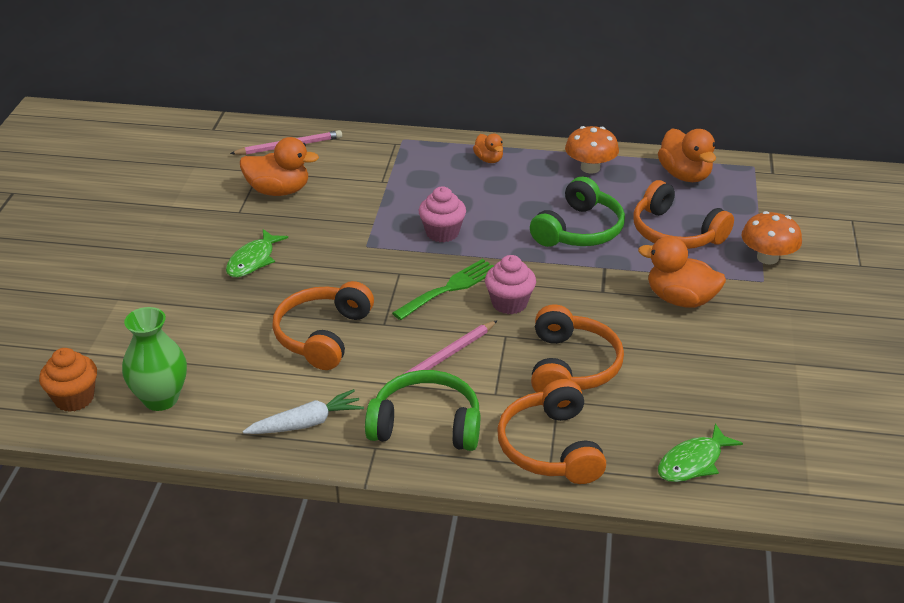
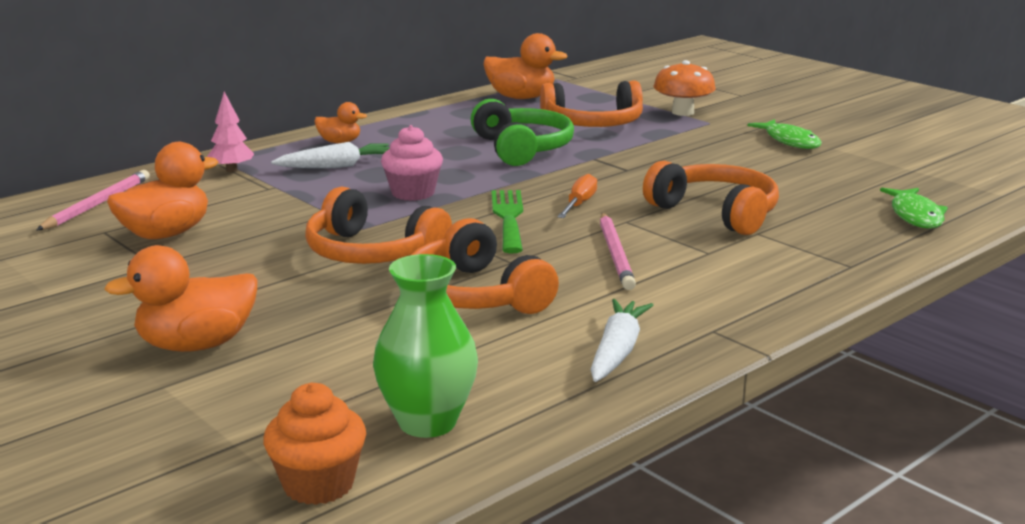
camera: 50 degrees left, 15 degrees down
green fish [226,229,288,277] -> green fish moved to [748,119,822,149]
green headphones [365,370,480,451] -> none
pink cupcake [485,255,536,314] -> orange screwdriver [557,174,597,218]
orange headphones [497,379,606,484] -> orange headphones moved to [305,187,452,264]
orange mushroom [565,126,619,174] -> none
orange duck [638,236,726,308] -> orange duck moved to [104,245,257,352]
none -> pink tree [207,92,254,173]
none -> white carrot [271,142,390,168]

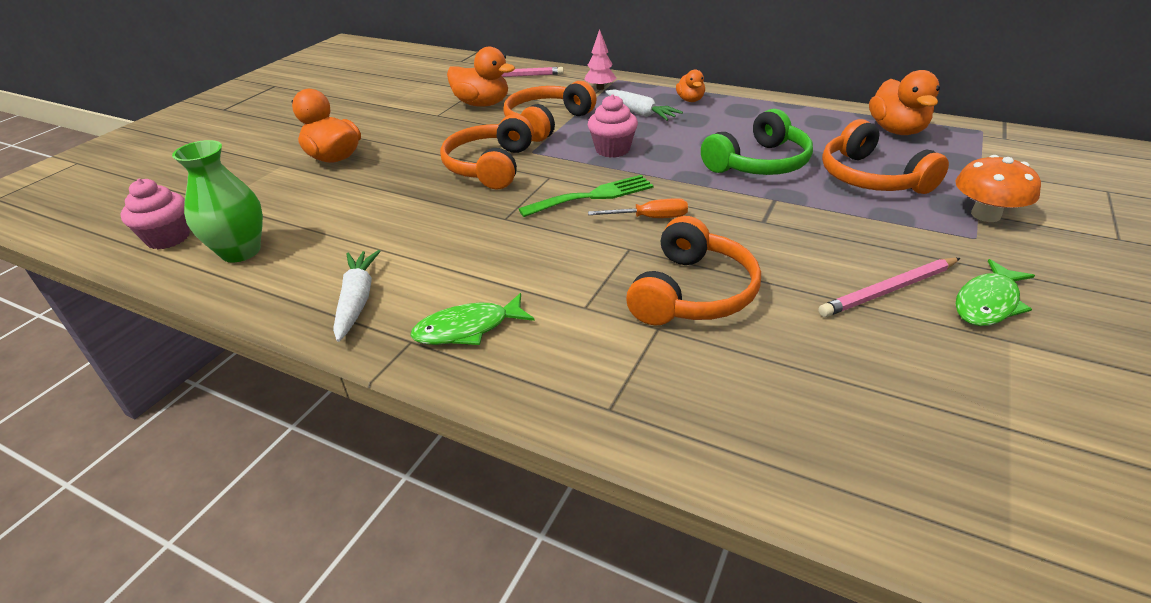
camera: 70 degrees right, 15 degrees up
orange cupcake [263,383,366,505] -> pink cupcake [121,178,190,250]
orange headphones [411,218,559,314] -> orange headphones moved to [503,81,597,142]
white carrot [590,299,654,382] -> white carrot turned 90 degrees counterclockwise [333,250,380,342]
pink pencil [600,213,636,290] -> pink pencil moved to [819,258,960,317]
green fish [880,188,948,229] -> green fish moved to [410,293,535,345]

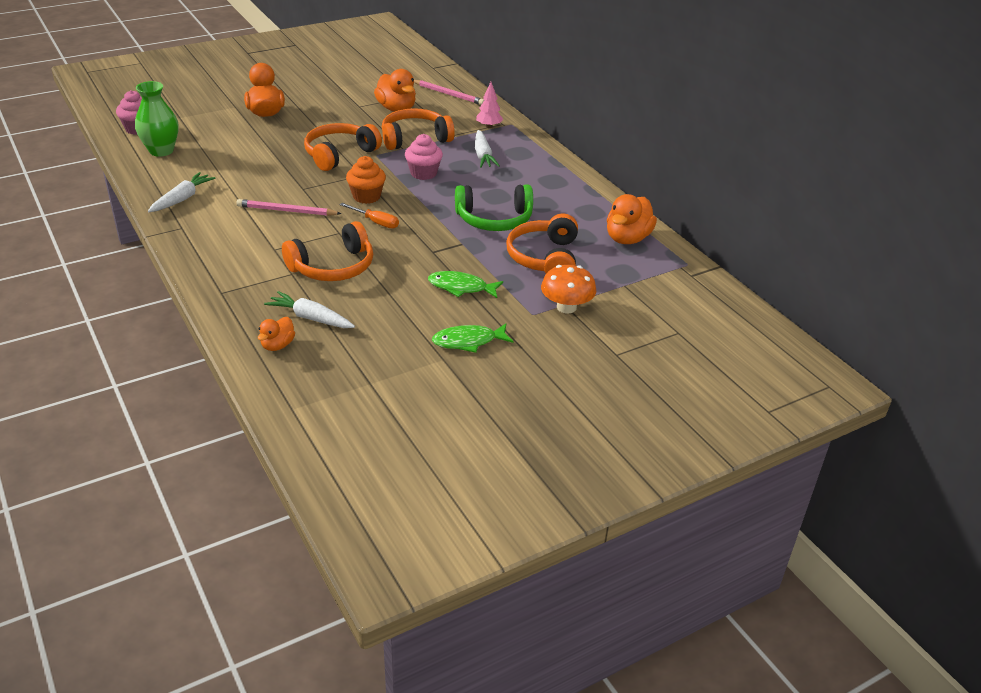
camera: 30 degrees right, 0 degrees up
green fish [410,293,535,345] -> green fish moved to [428,271,503,298]
green fork [518,175,654,217] -> orange cupcake [346,156,386,204]
orange duck [676,69,705,102] -> orange duck moved to [258,317,295,351]
pink pencil [819,258,960,317] -> pink pencil moved to [236,199,342,216]
none -> white carrot [264,291,355,328]

